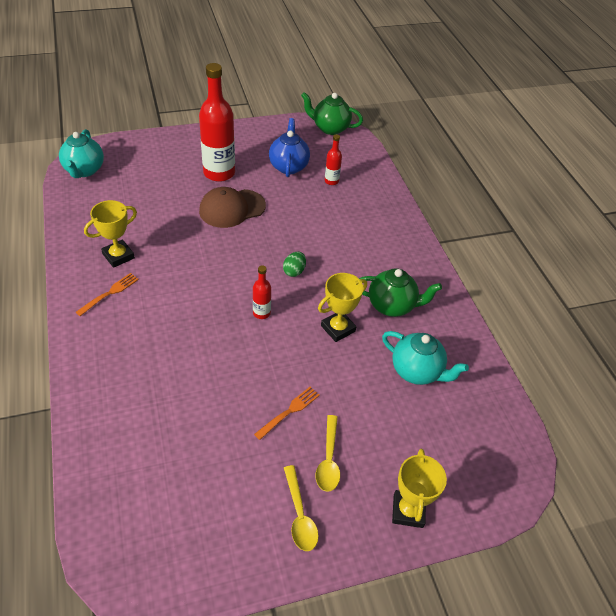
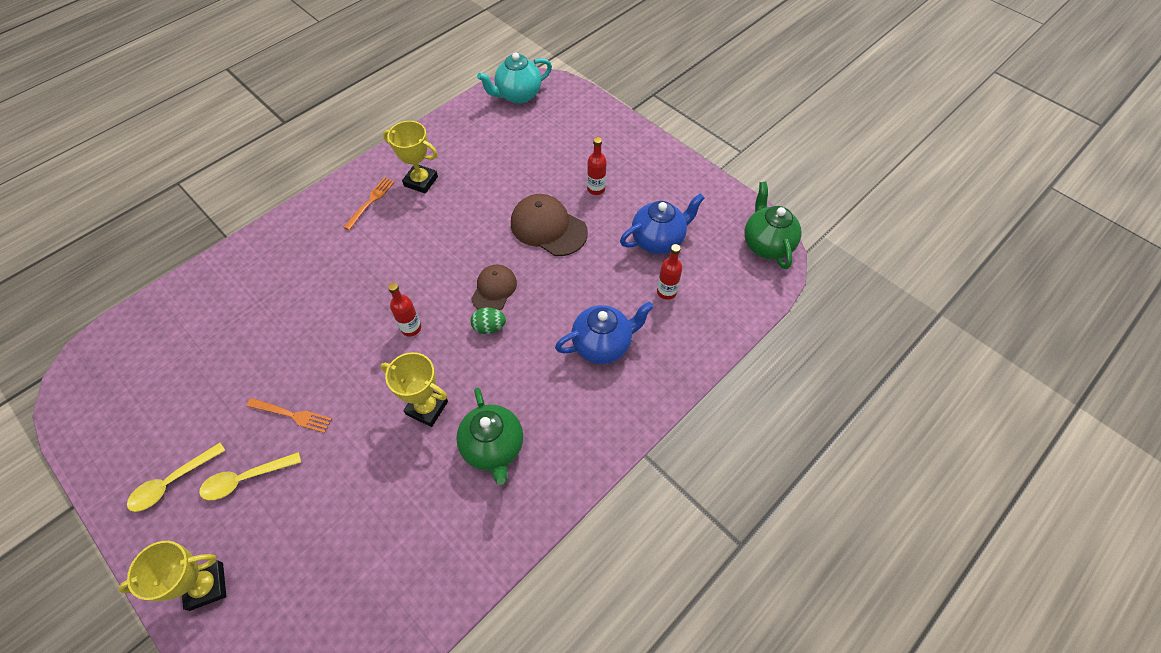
camera: 65 degrees right, 10 degrees up
orange fork [76,273,139,316] -> orange fork turned 75 degrees counterclockwise [343,177,395,230]
red bottle [199,63,235,182] -> red bottle [587,137,607,195], size x0.47
turquoise teapot [382,331,469,385] -> none
none -> brown cap [471,265,517,311]
none -> blue teapot [555,302,653,364]

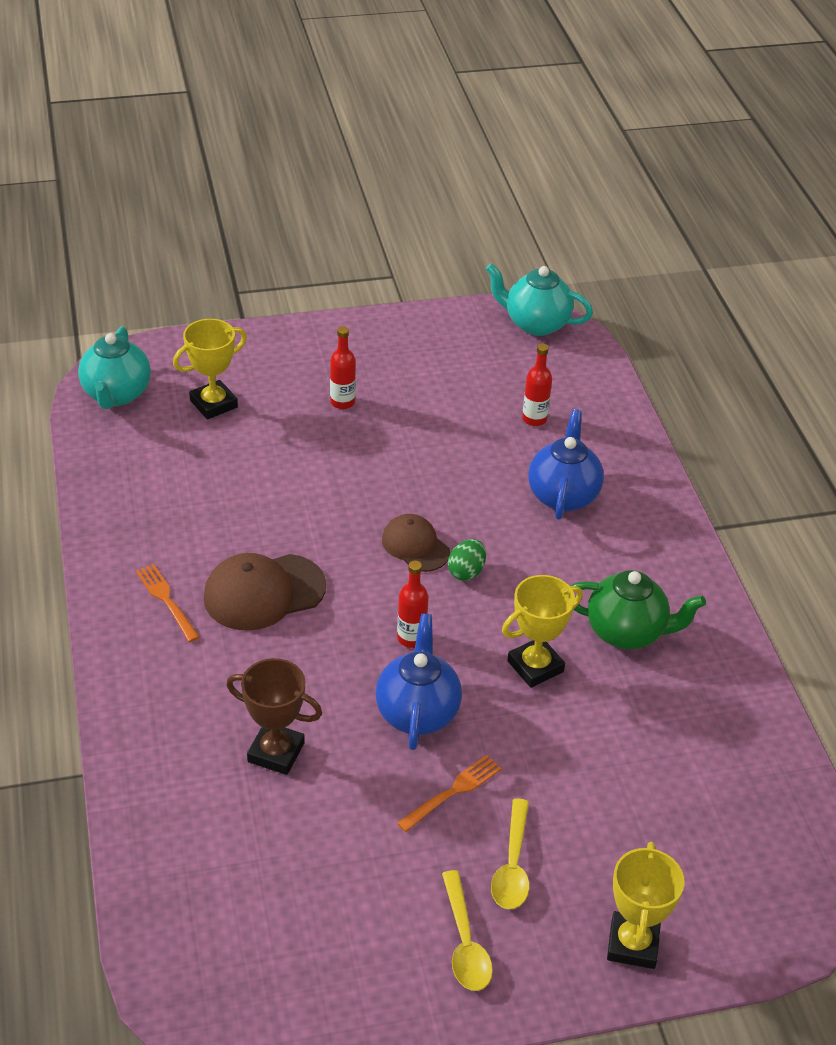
camera: 60 degrees left, 15 degrees down
yellow trophy [383,121,438,194] -> yellow trophy moved to [173,319,247,419]
brown cap [511,194,588,256] -> brown cap moved to [203,553,326,631]
blue teapot [620,193,705,254] -> blue teapot moved to [376,614,462,750]
green teapot [744,182,801,269] -> turquoise teapot [486,263,593,336]
none -> brown trophy [226,658,322,775]

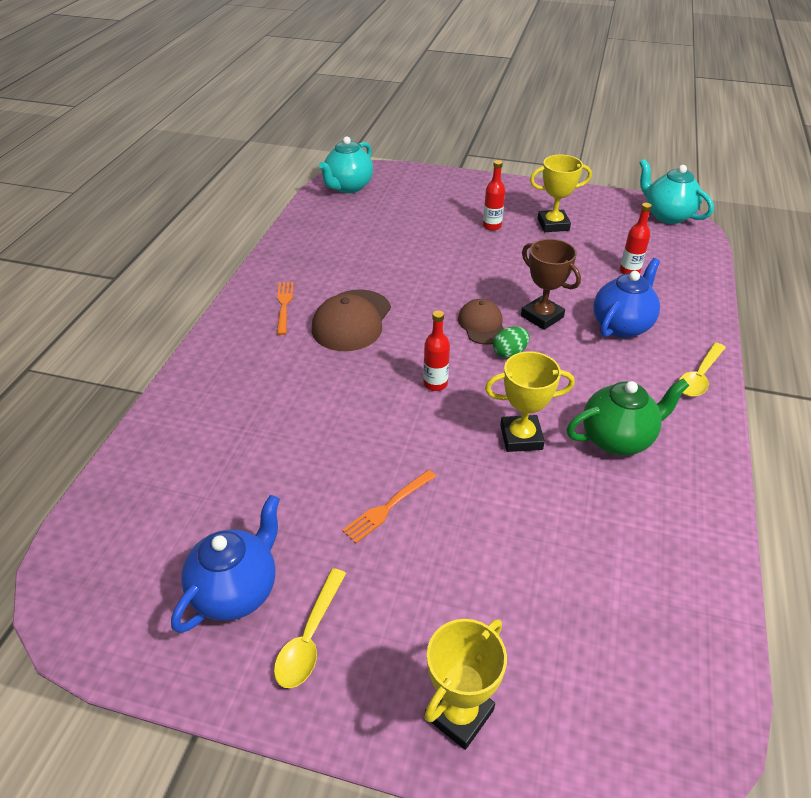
camera: 30 degrees right, 0 degrees up
yellow trophy [173,319,247,419] -> yellow trophy moved to [530,155,592,232]
brown cap [203,553,326,631] -> brown cap turned 75 degrees counterclockwise [311,289,391,351]
brown trophy [226,658,322,775] -> brown trophy moved to [521,239,581,330]
blue teapot [376,614,462,750] -> blue teapot moved to [171,495,280,633]
orange fork [397,755,502,832] -> orange fork turned 150 degrees clockwise [342,470,436,543]
yellow spoon [491,799,529,909] -> yellow spoon moved to [679,342,726,396]
green teapot [571,570,706,649] -> green teapot turned 60 degrees counterclockwise [566,379,690,455]

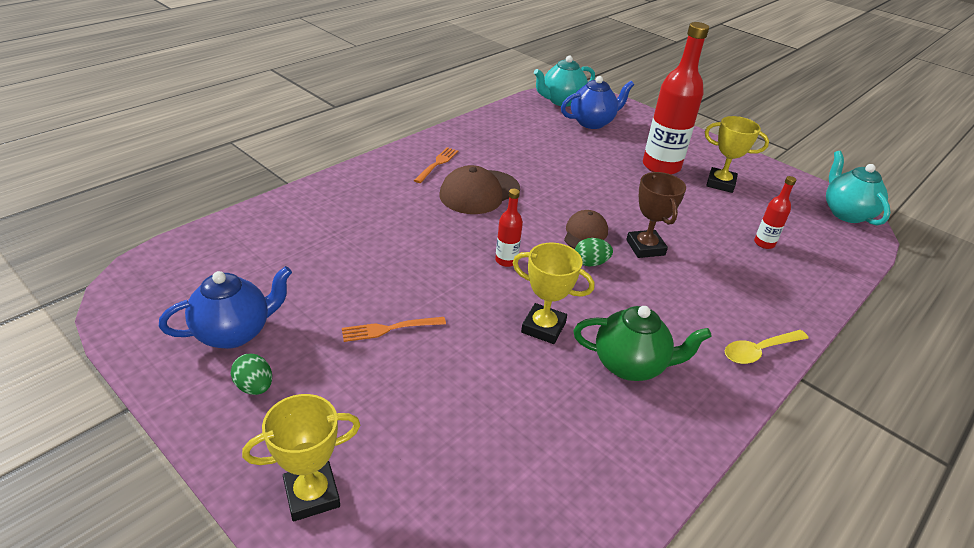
camera: 25 degrees right, 5 degrees down
yellow spoon [274,568,346,688] -> green egg [231,354,272,395]
red bottle [483,160,505,231] -> red bottle [643,22,709,175], size x2.15
blue teapot [593,258,660,338] -> blue teapot moved to [561,76,634,129]

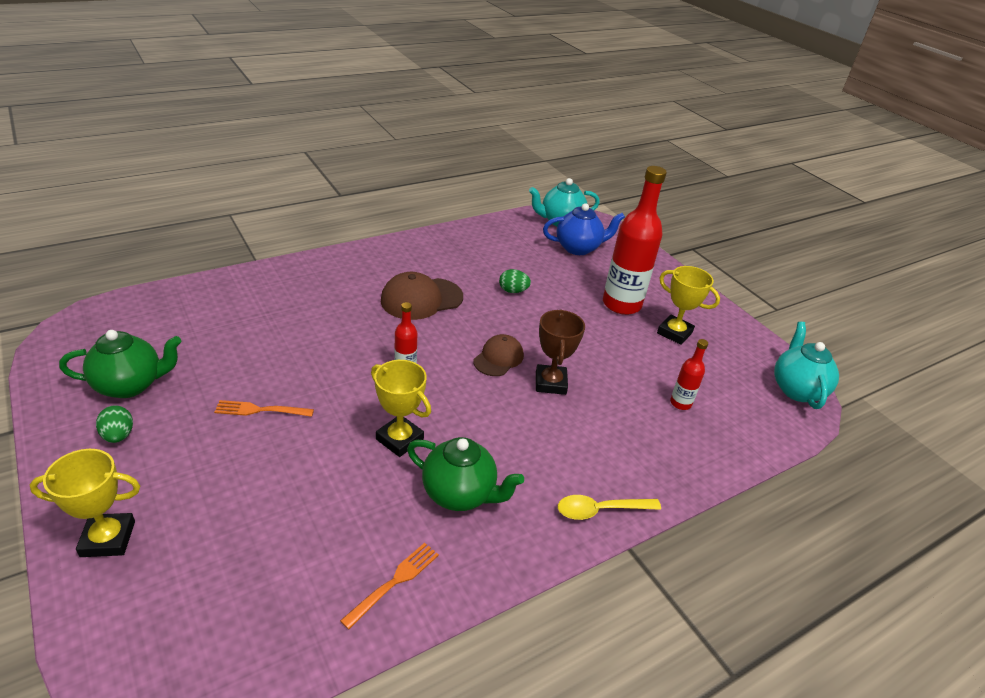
camera: 15 degrees right, 0 degrees up
blue teapot [159,266,292,349] -> green teapot [59,330,181,398]
orange fork [414,147,458,183] -> orange fork moved to [340,543,439,629]
green egg [575,238,613,267] -> green egg moved to [499,269,531,293]

